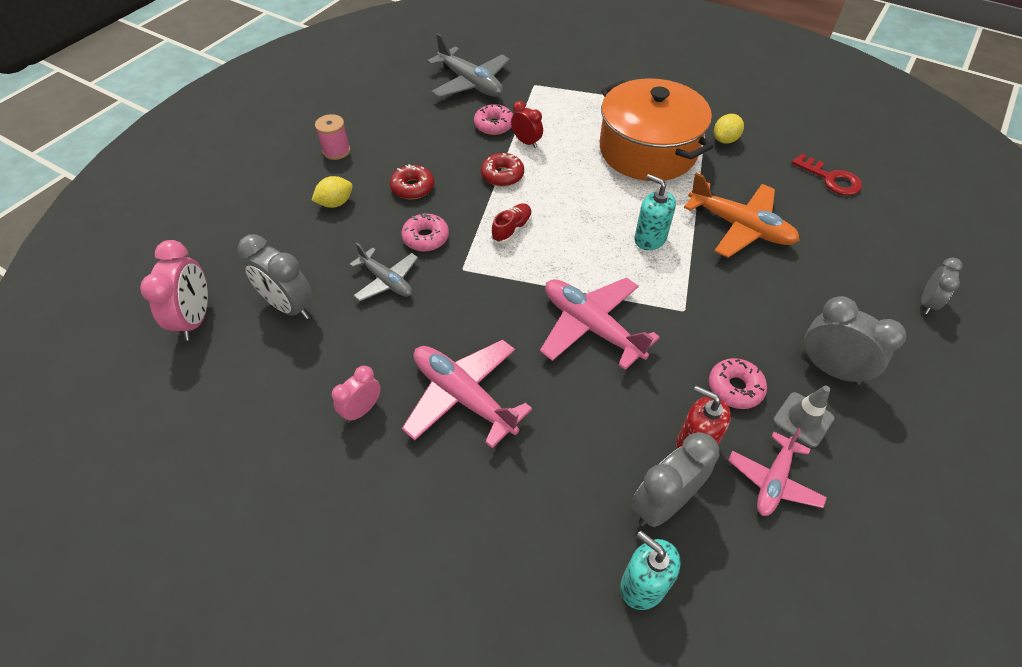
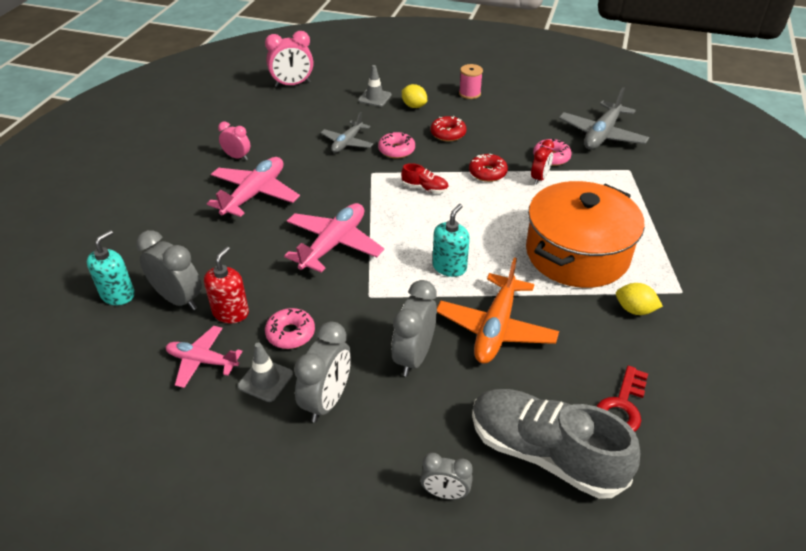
camera: 75 degrees right, 10 degrees down
grey clock [238,234,313,319] -> grey clock moved to [391,280,437,376]
none -> grey traffic cone [358,65,392,107]
none -> grey shoe [472,389,640,499]

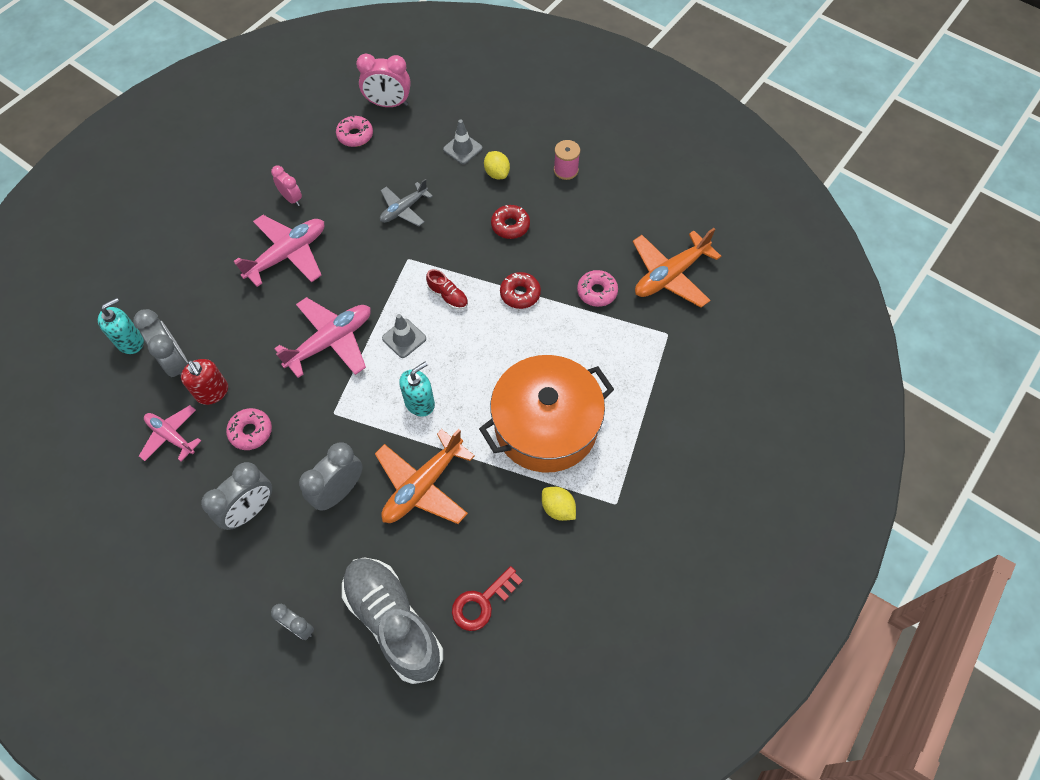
camera: 20 degrees right, 20 degrees up
red soap dispenser [204,246,249,323] -> red soap dispenser turned 105 degrees clockwise [181,359,228,405]
grey traffic cone [238,342,293,402] -> grey traffic cone moved to [382,314,426,358]
pink donut [378,132,415,159] -> pink donut moved to [336,115,373,147]
red clock [531,140,554,185] -> none
grey plane [559,87,649,150] -> orange plane [633,228,721,308]

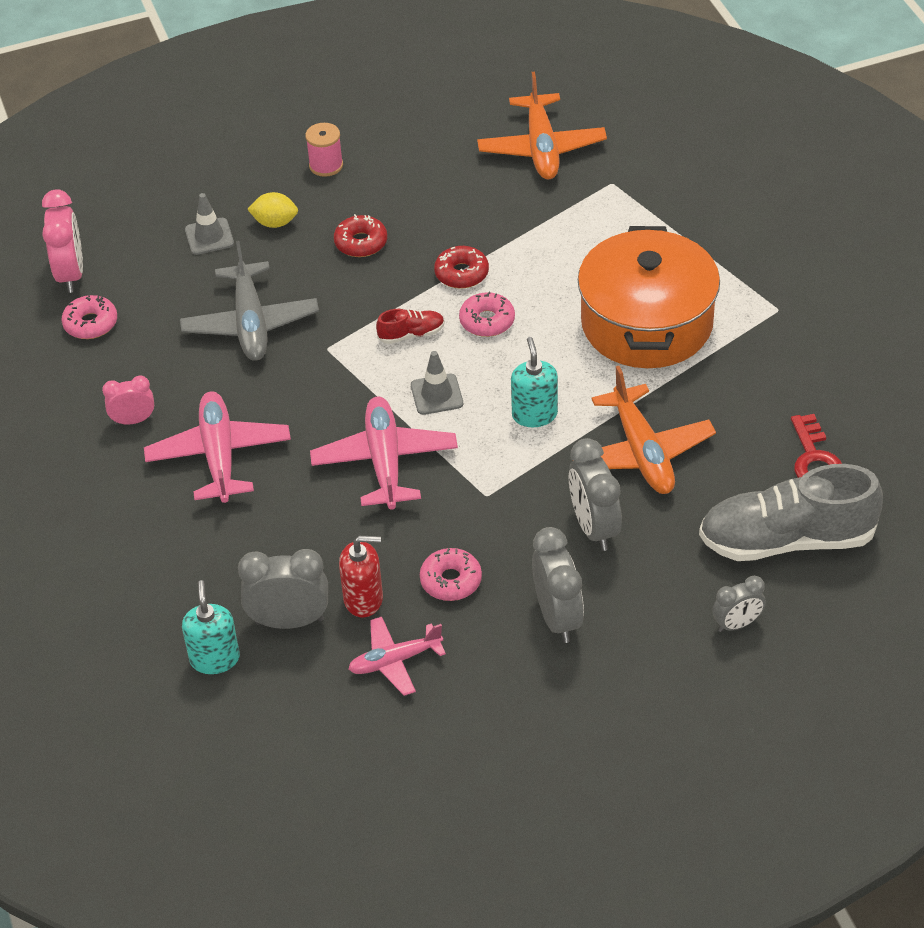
camera: 55 degrees left, 15 degrees down
pink clock [356,54,411,107] -> pink clock turned 45 degrees counterclockwise [42,190,83,293]
grey plane [380,179,433,226] -> grey plane [180,241,319,361], size x1.59
yellow lemon [542,487,576,521] -> none
pink donut [577,270,618,307] -> pink donut moved to [459,292,515,337]

